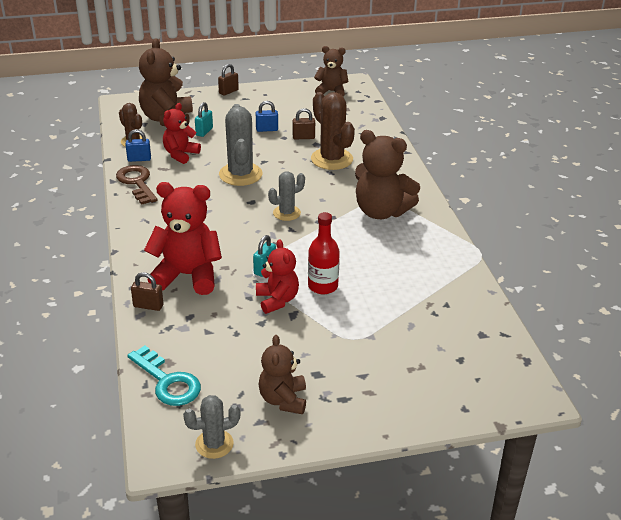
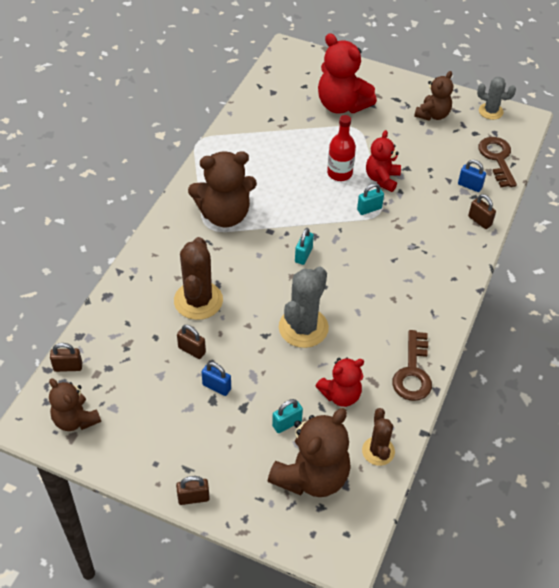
camera: 145 degrees left, 15 degrees up
blue padlock [126,129,151,162] -> blue padlock moved to [458,160,486,192]
turquoise key [127,346,201,406] -> brown key [478,137,517,187]
red teddy bear [144,182,222,295] -> red teddy bear moved to [318,33,377,114]
grey cactus [268,171,305,221] -> turquoise padlock [295,228,314,265]
brown teddy bear [355,130,420,219] -> brown teddy bear turned 105 degrees clockwise [188,151,257,227]
none -> brown padlock [50,343,83,372]

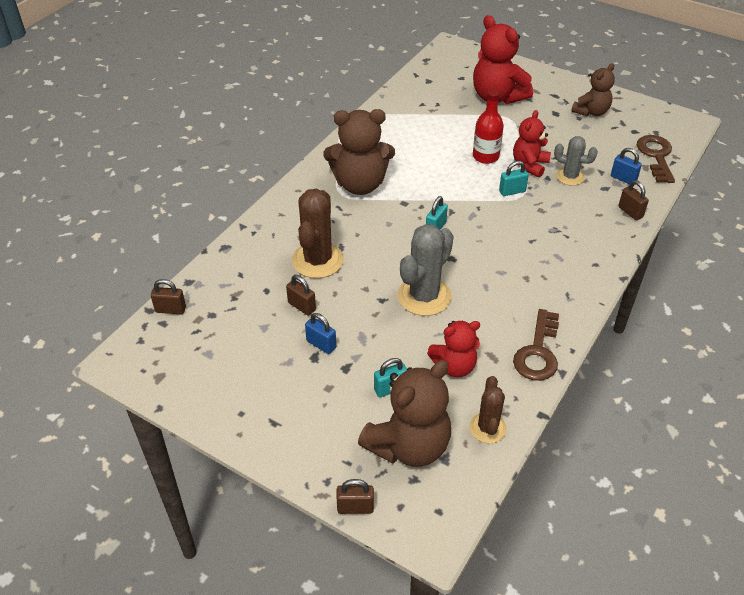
camera: 10 degrees right, 5 degrees down
brown teddy bear [49,378,101,431] -> none
brown padlock [176,476,210,505] -> brown padlock moved to [336,479,374,514]
grey cactus [477,77,516,120] -> grey cactus moved to [554,136,598,186]

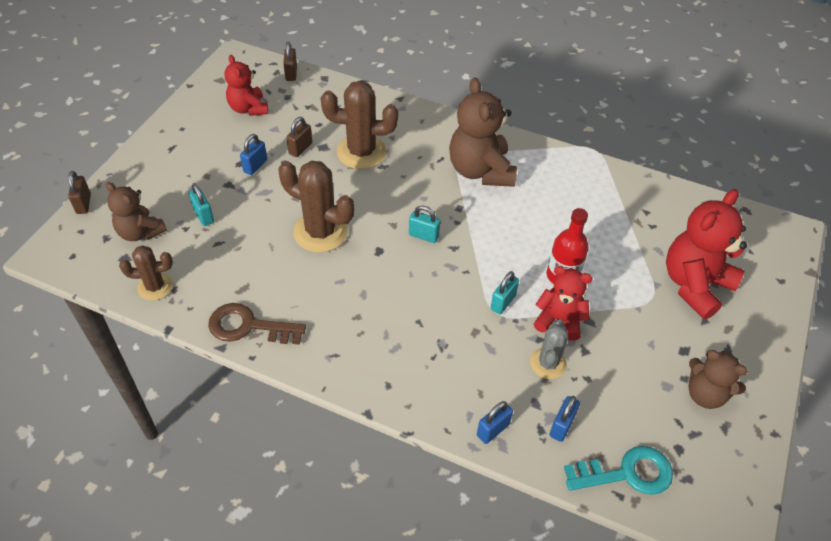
camera: 80 degrees right, 5 degrees up
brown teddy bear [358,360,451,467] -> brown teddy bear [106,182,167,241], size x0.62
grey cactus [397,224,454,316] -> brown cactus [278,161,354,253]
red teddy bear [427,320,480,377] -> red teddy bear moved to [225,55,268,116]
turquoise padlock [499,161,529,196] -> turquoise padlock turned 60 degrees clockwise [490,271,519,314]
brown padlock [618,180,649,220] -> blue padlock [477,401,513,444]
brown key [637,135,675,183] -> turquoise key [564,446,673,495]

